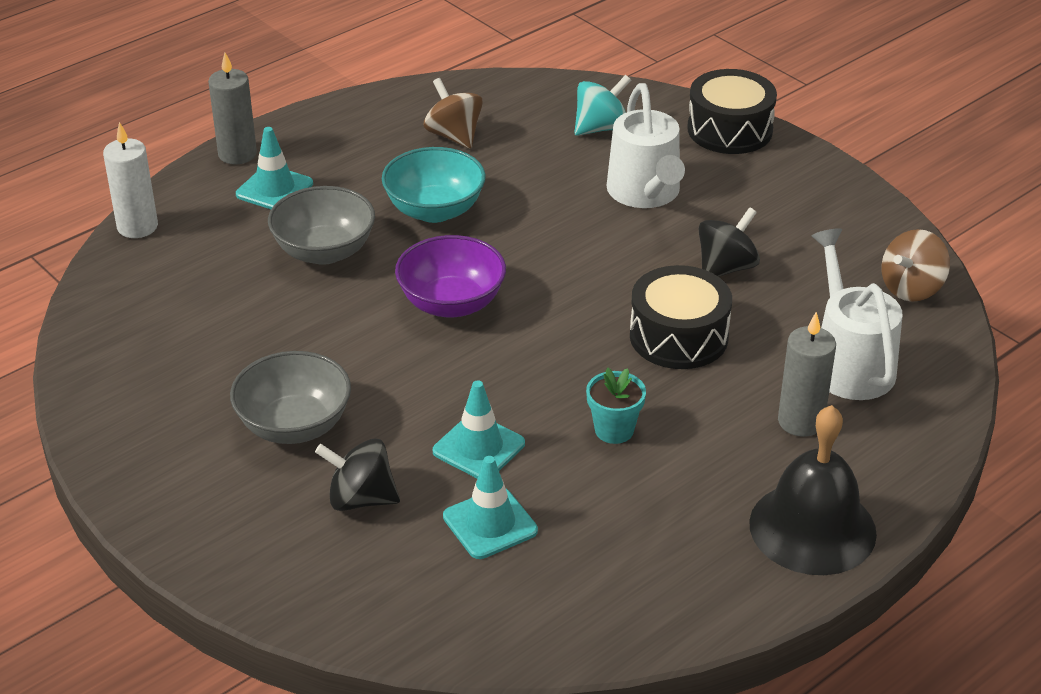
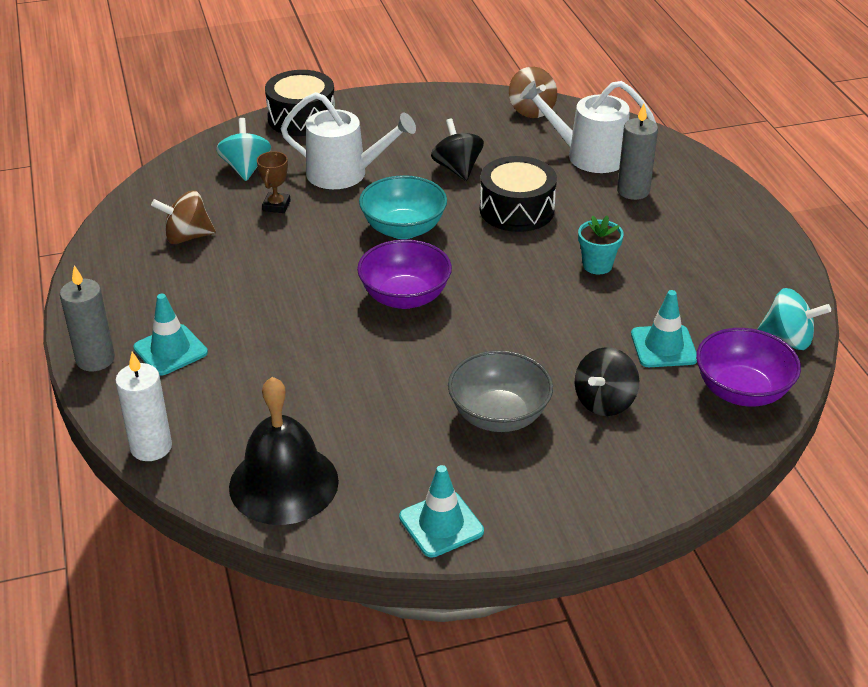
camera: 65 degrees left, 0 degrees up
grey bowl [268,186,375,265] -> none
turquoise bowl [382,147,486,223] -> turquoise bowl moved to [359,175,447,239]
turquoise traffic cone [433,380,525,479] -> turquoise traffic cone moved to [399,465,484,558]
black bell [749,405,877,575] -> black bell moved to [229,377,339,525]
none -> brown trophy [257,151,291,213]
none -> purple bowl [696,328,801,407]
none -> turquoise spinning top [757,288,831,350]

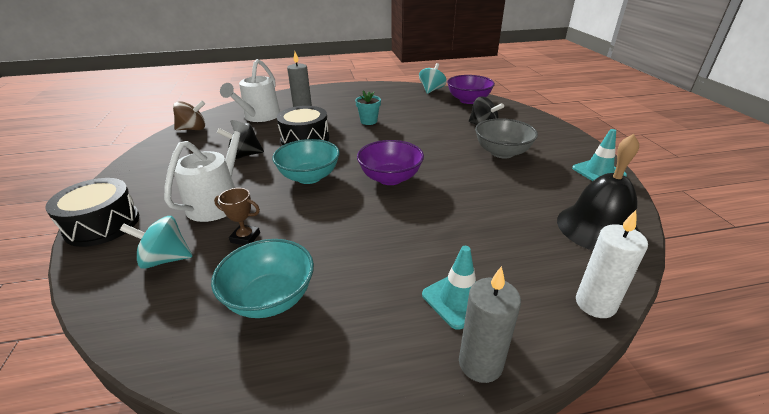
camera: 85 degrees left, 5 degrees down
brown spinning top [151,190,216,244] -> turquoise bowl [211,239,314,318]
turquoise traffic cone [631,290,697,367] -> none

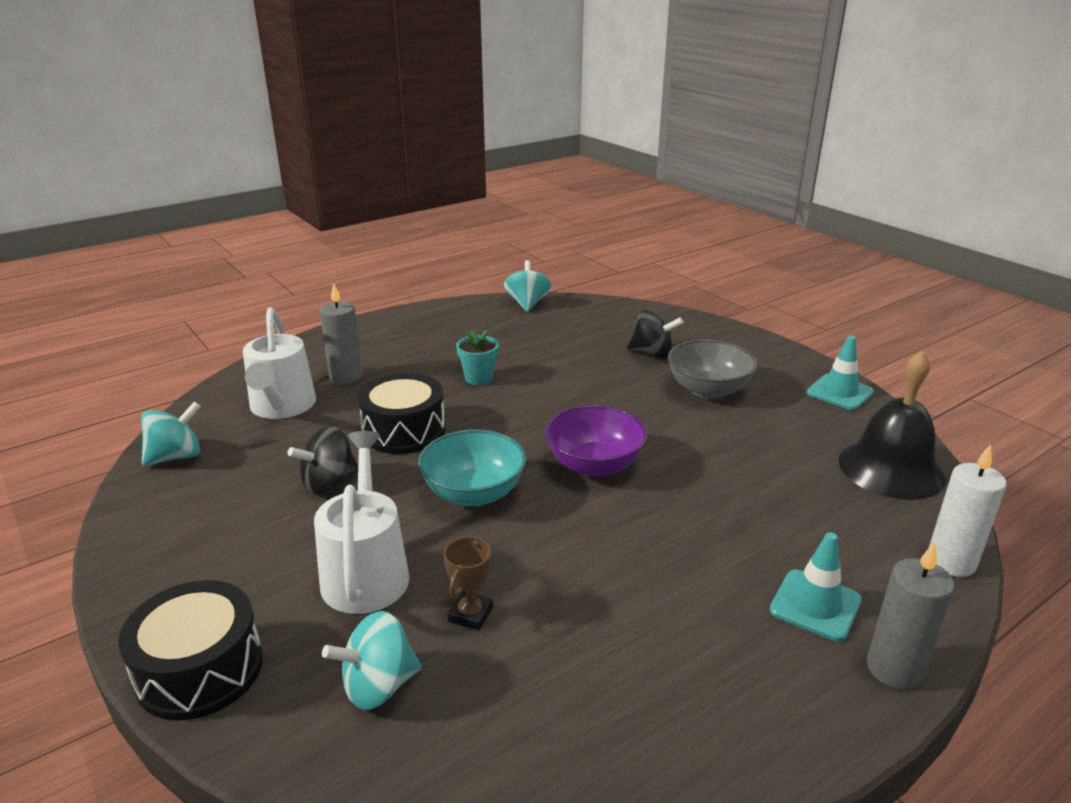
camera: 25 degrees left, 5 degrees down
brown spinning top [173,101,205,130] -> turquoise spinning top [141,401,201,466]
turquoise bowl [211,239,314,318] -> none
brown trophy [214,188,260,245] -> brown trophy turned 60 degrees counterclockwise [443,536,493,630]
purple bowl [447,75,495,104] -> none

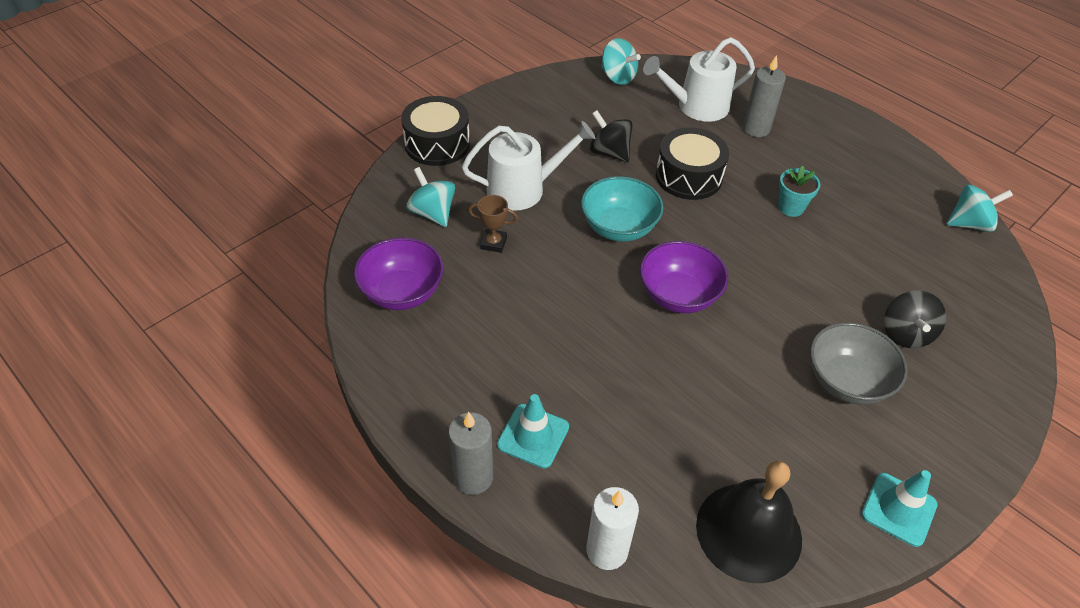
camera: 80 degrees right, 20 degrees up
none -> purple bowl [354,237,443,310]

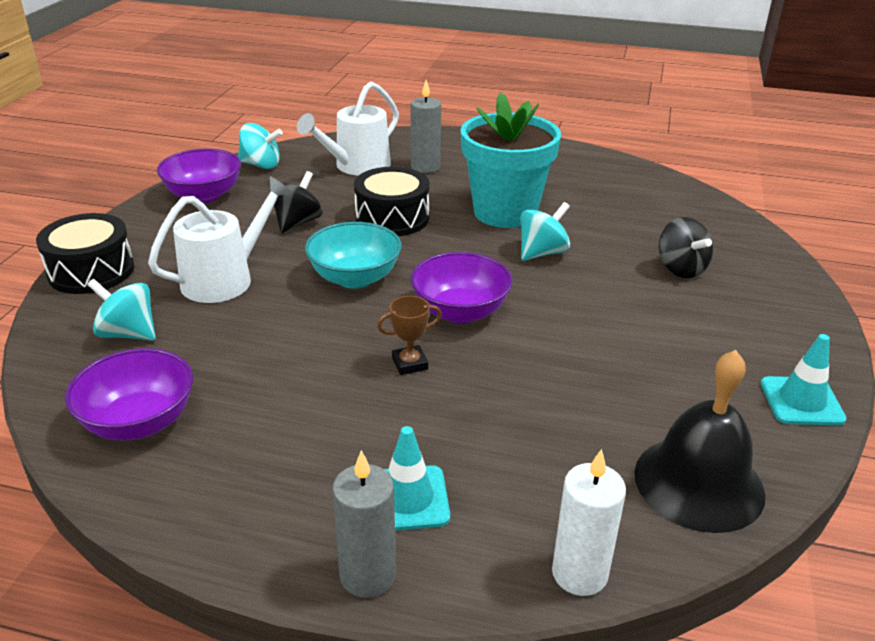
camera: 30 degrees left, 15 degrees down
brown trophy [468,195,518,253] -> brown trophy moved to [377,296,442,375]
black spinning top [590,110,633,162] -> black spinning top turned 105 degrees clockwise [270,171,323,233]
turquoise flower pot [778,166,820,217] -> turquoise flower pot [461,92,561,228], size x2.33
grey bowl [810,322,908,404] -> none
turquoise spinning top [947,185,1013,232] -> turquoise spinning top moved to [520,202,570,261]
none -> purple bowl [157,149,241,203]

